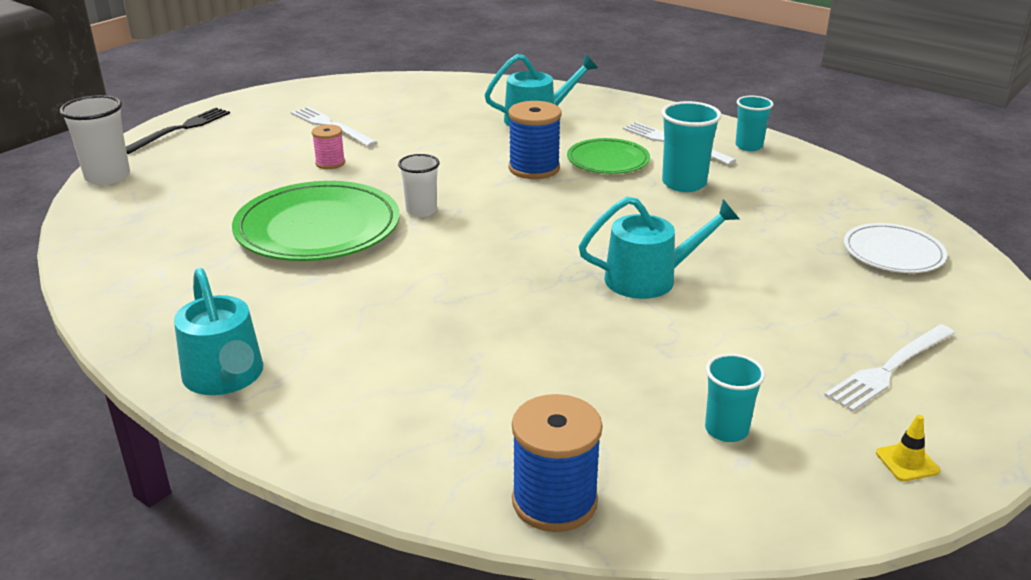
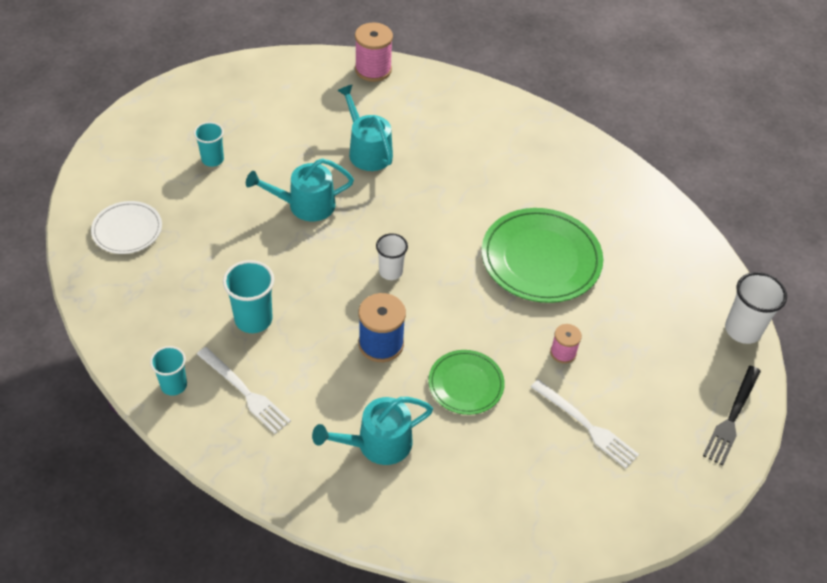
camera: 175 degrees right, 20 degrees up
turquoise watering can [174,268,263,395] -> turquoise watering can moved to [337,85,393,171]
white cup [398,154,440,217] -> white cup moved to [376,233,408,280]
blue spool [512,394,603,532] -> pink spool [355,22,393,82]
green plate [567,138,650,174] -> green plate moved to [428,350,505,415]
turquoise cup [705,353,765,442] -> turquoise cup moved to [194,122,224,167]
white fork [824,324,955,412] -> none
yellow traffic cone [876,415,940,481] -> none

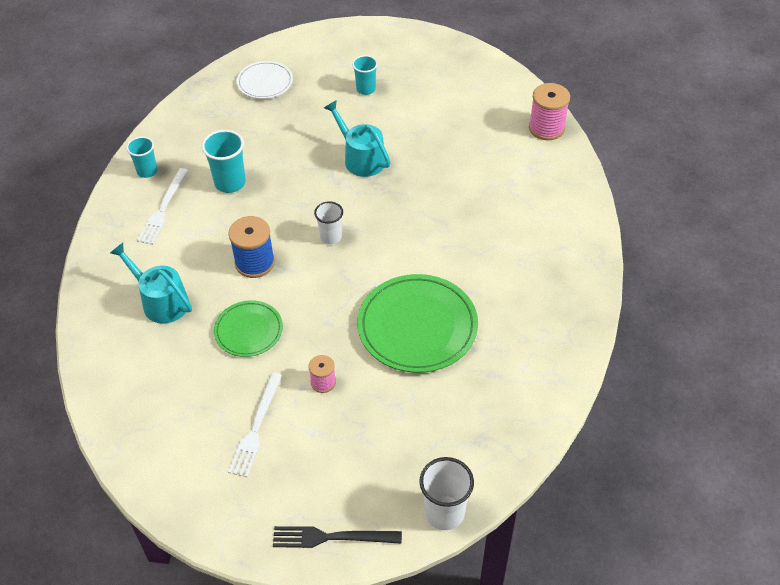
camera: 65 degrees right, 0 degrees up
turquoise watering can [337,85,393,171] -> none

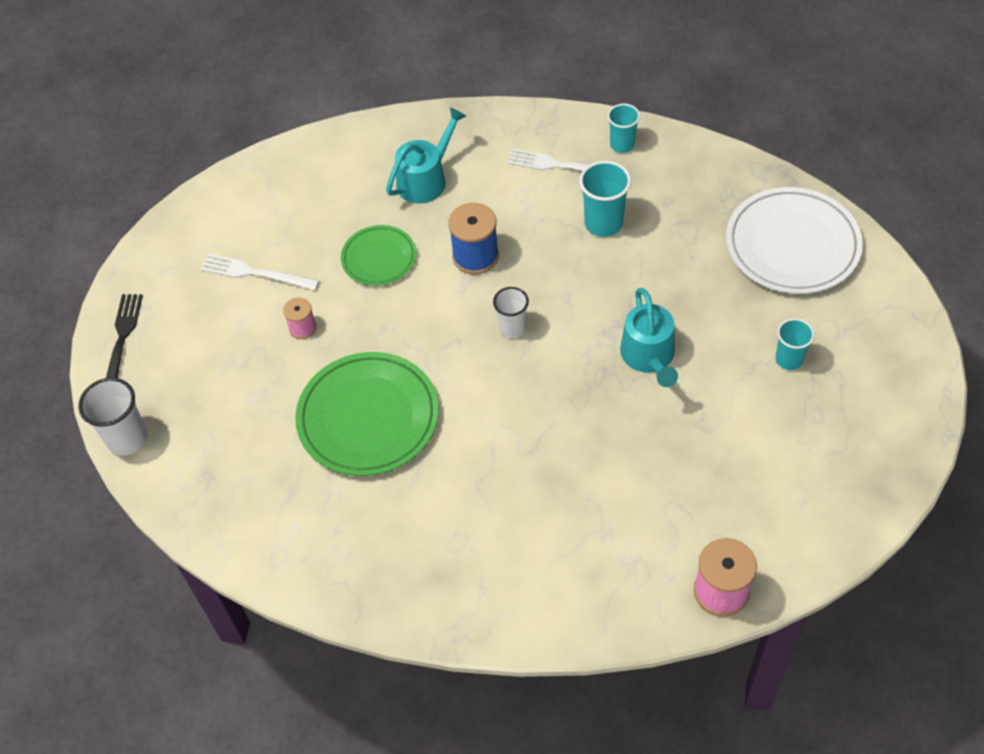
camera: 95 degrees right, 5 degrees up
white plate [237,61,293,99] -> white plate [726,187,863,294], size x1.75
turquoise watering can [324,100,391,177] -> turquoise watering can turned 120 degrees clockwise [620,288,678,387]

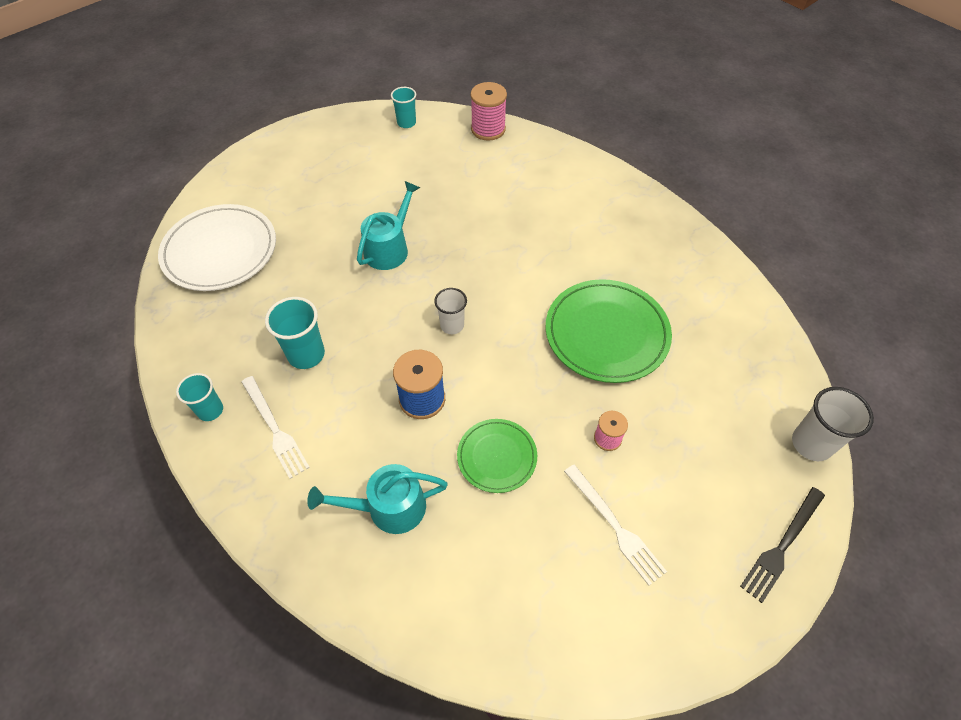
camera: 145 degrees left, 0 degrees up
turquoise cup [776,318,815,370] -> turquoise cup moved to [391,87,416,128]

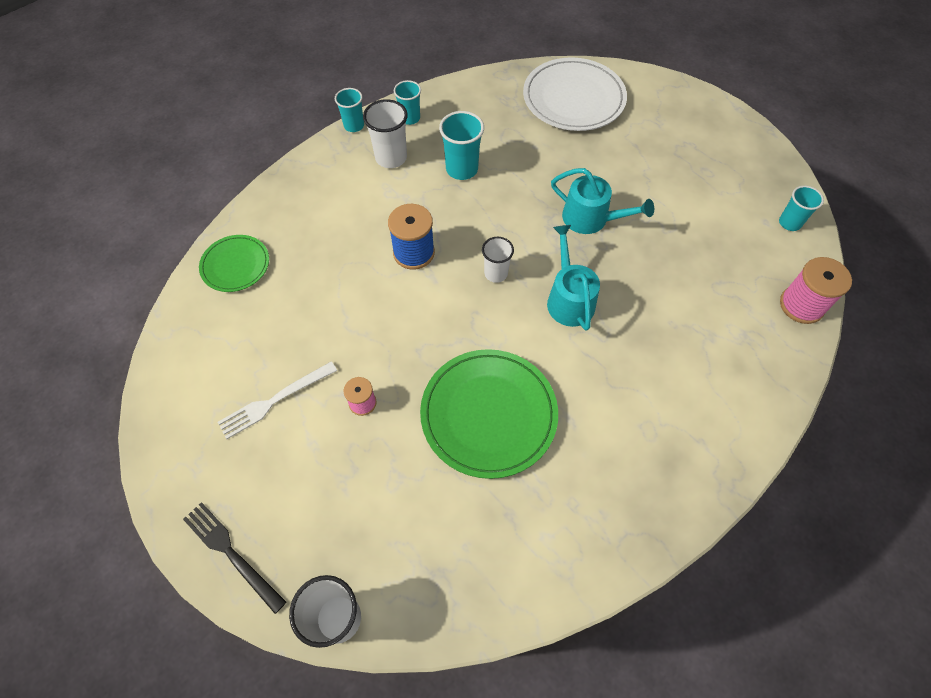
camera: 90 degrees right, 5 degrees up
white fork [242,376,310,479] -> white cup [363,99,408,168]
turquoise watering can [307,464,448,534] -> turquoise watering can moved to [547,225,600,331]
green plate [457,419,537,493] -> green plate moved to [199,235,269,292]
none -> turquoise cup [335,88,364,132]

